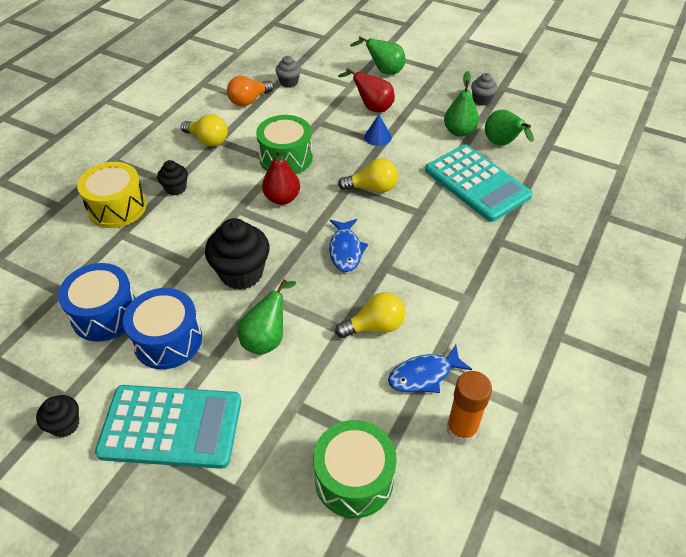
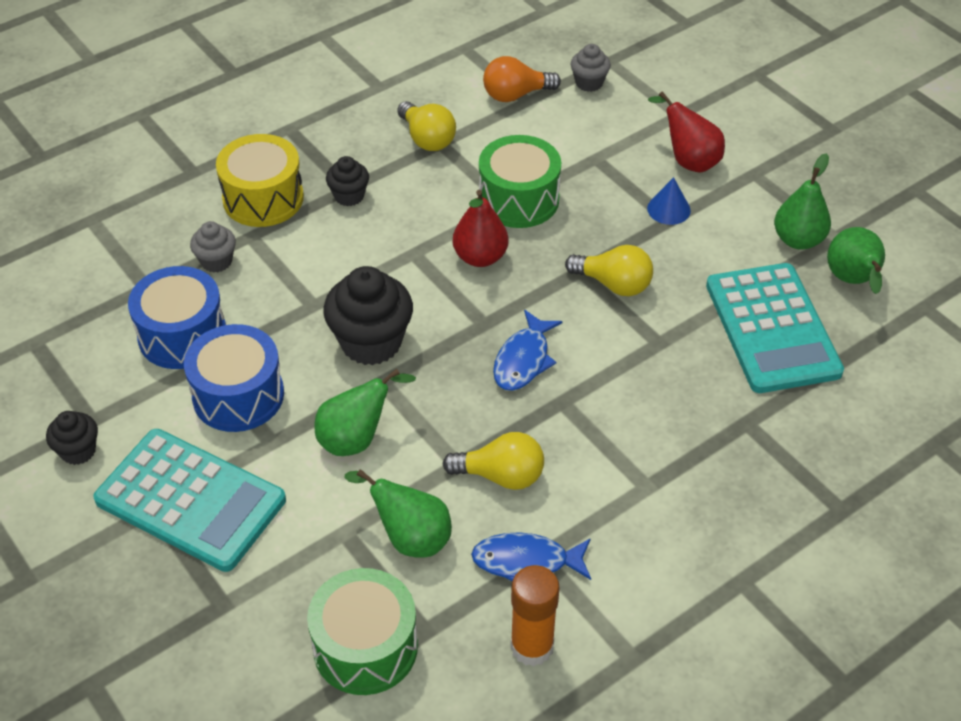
camera: 25 degrees right, 0 degrees up
green pear [350,36,406,75] -> green pear moved to [345,469,452,558]
grey cupcake [471,73,498,105] -> grey cupcake moved to [190,221,236,272]

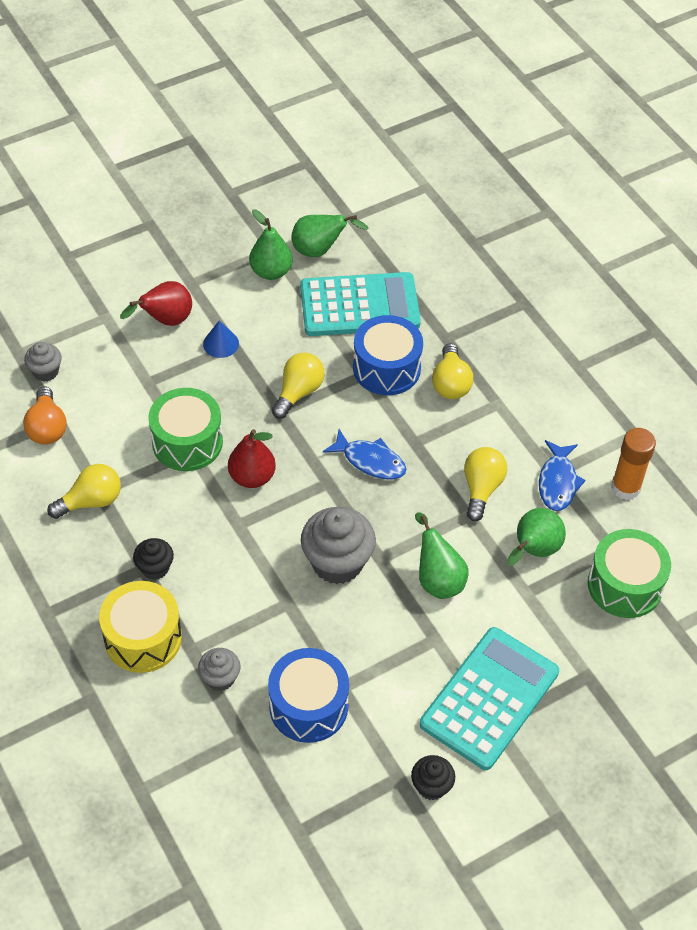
camera: 85 degrees left, 5 degrees up
blue drum [184,324,284,432] -> blue drum moved to [353,315,423,395]
black cupcake [323,266,413,365] -> grey cupcake [301,507,376,584]
none -> yellow light bulb [432,343,473,399]

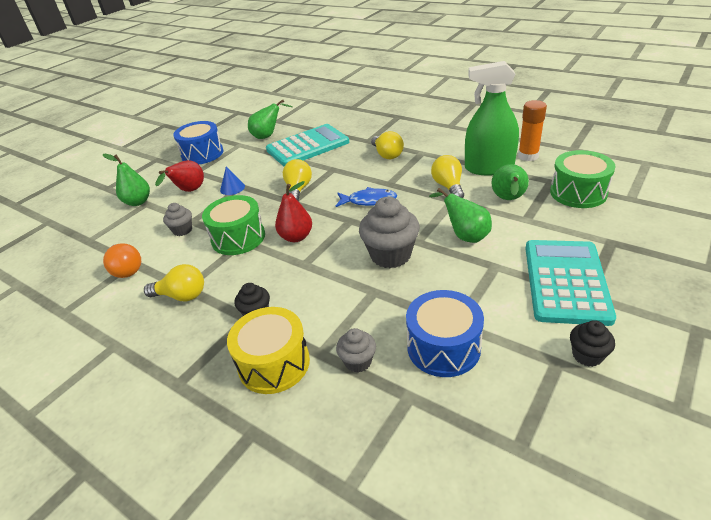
camera: 20 degrees left, 15 degrees down
grey cupcake [24,342,62,382] -> grey cupcake moved to [163,203,192,236]
yellow light bulb [47,464,121,519] -> yellow light bulb turned 60 degrees clockwise [144,264,204,301]
green pear [249,210,293,280] -> green pear moved to [103,154,150,206]
blue drum [353,315,423,395] -> blue drum moved to [173,121,224,165]
blue fish [539,440,586,511] -> green spray bottle [465,61,519,176]

